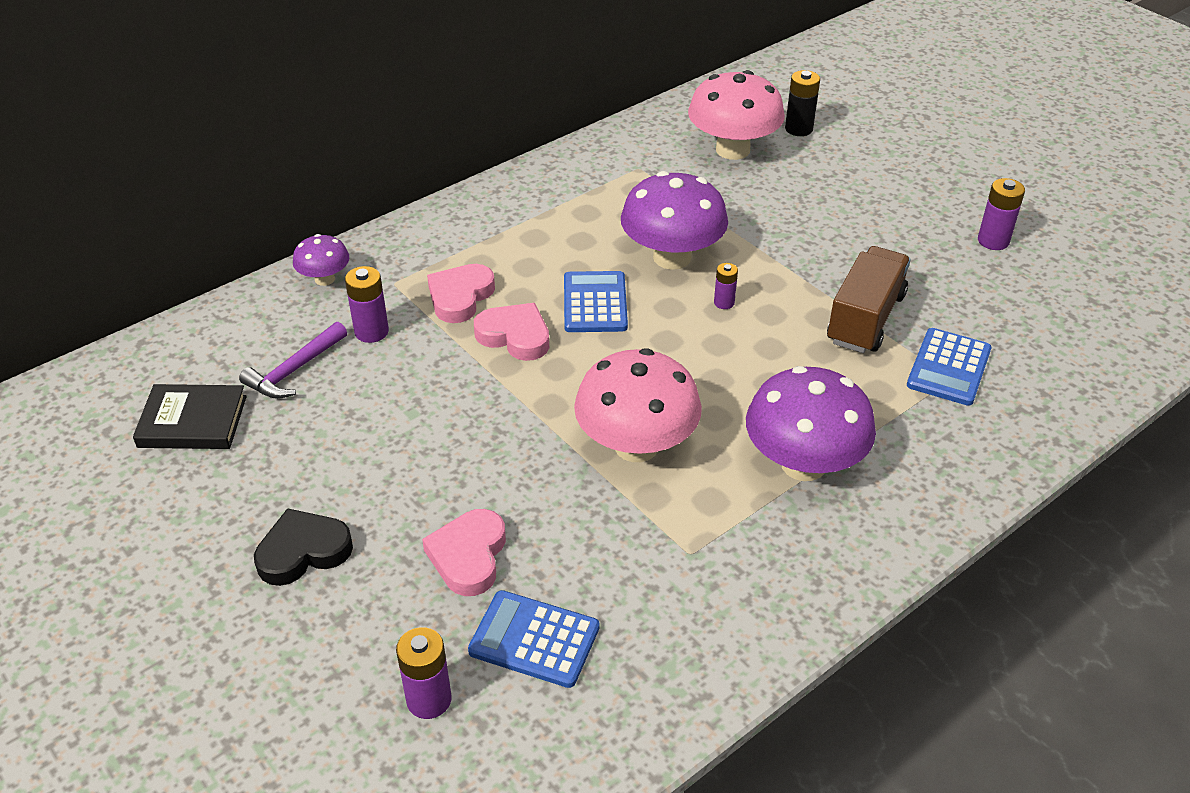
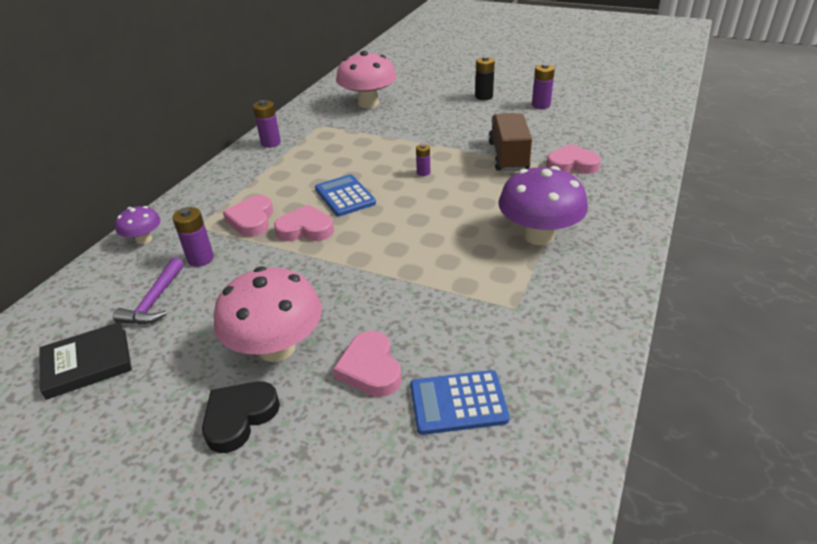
camera: 25 degrees left, 5 degrees down
purple battery [396,627,452,719] -> purple battery moved to [253,100,281,148]
pink mushroom [574,348,702,462] -> pink mushroom moved to [214,267,322,362]
purple mushroom [621,171,728,270] -> none
black battery [785,70,820,136] -> black battery moved to [475,56,495,100]
blue calculator [907,328,992,406] -> pink heart [546,144,601,174]

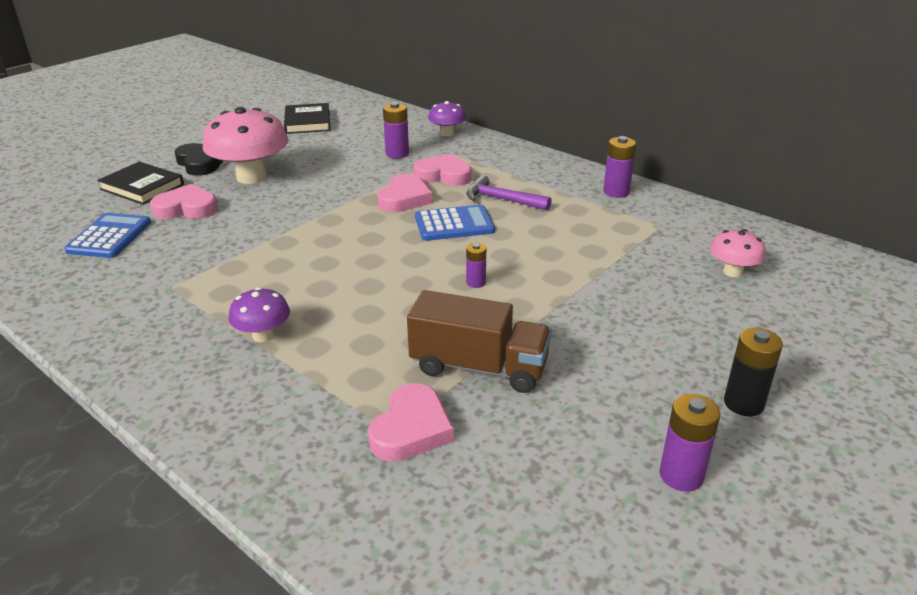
camera: 105 degrees right, 5 degrees down
purple hammer [113,258,184,324] -> purple hammer moved to [466,175,552,211]
pink mushroom [336,51,396,108] -> pink mushroom [710,229,766,277], size x0.52
purple mushroom [498,166,588,245] -> purple mushroom [228,287,290,343], size x0.52
none -> black book [97,162,184,205]

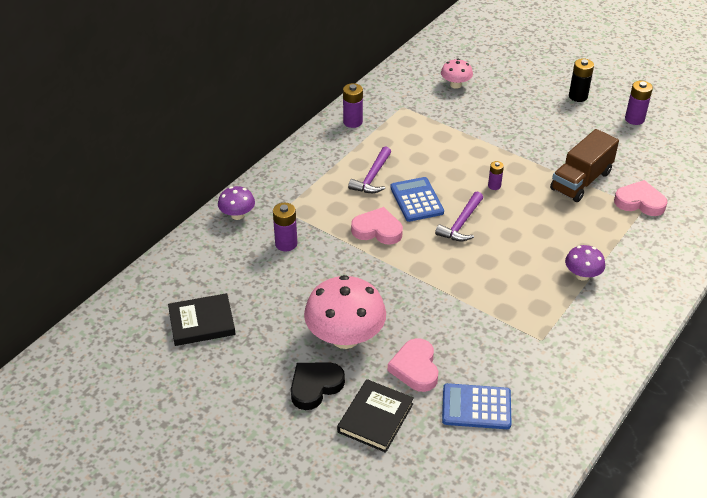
camera: 95 degrees left, 10 degrees up
brown truck [407,290,552,393] -> brown truck turned 150 degrees counterclockwise [550,129,619,202]
pink heart [413,154,471,186] -> none
none -> purple hammer [435,191,483,241]

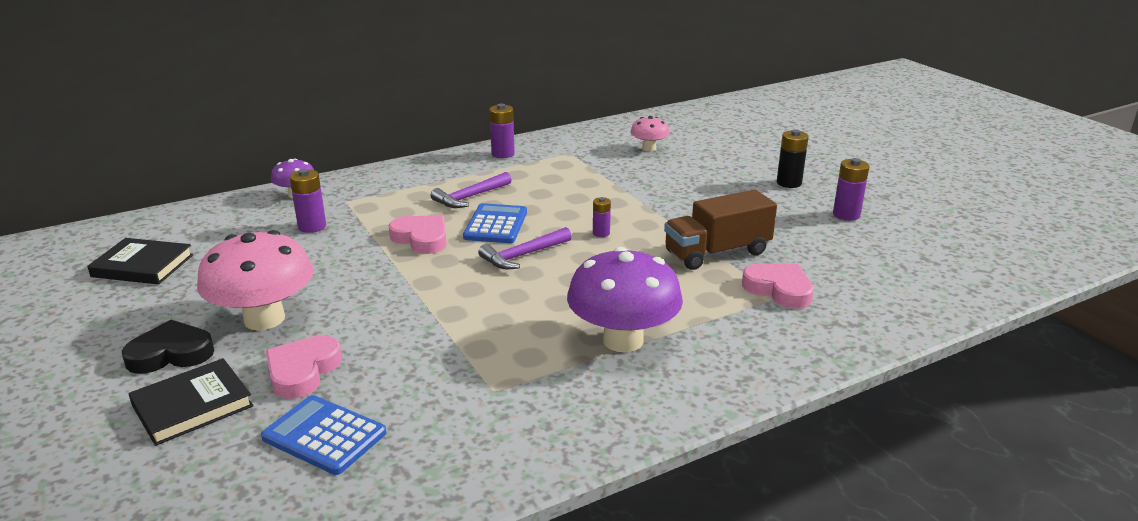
camera: 25 degrees right, 15 degrees down
purple mushroom [565,245,605,281] -> purple mushroom [567,247,683,352], size x1.93

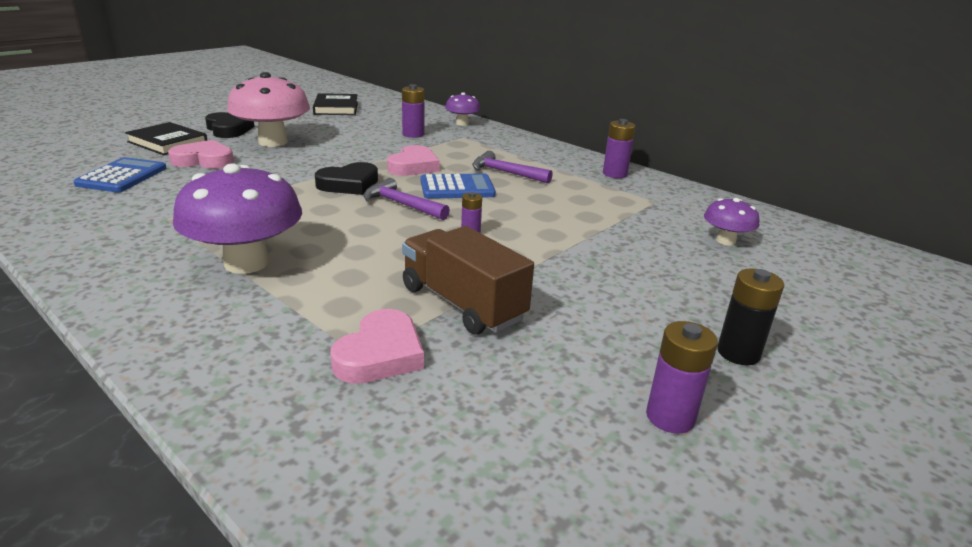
camera: 70 degrees right, 0 degrees up
pink mushroom [630,116,670,152] -> purple mushroom [704,198,759,246]
none -> black heart [315,162,378,195]

